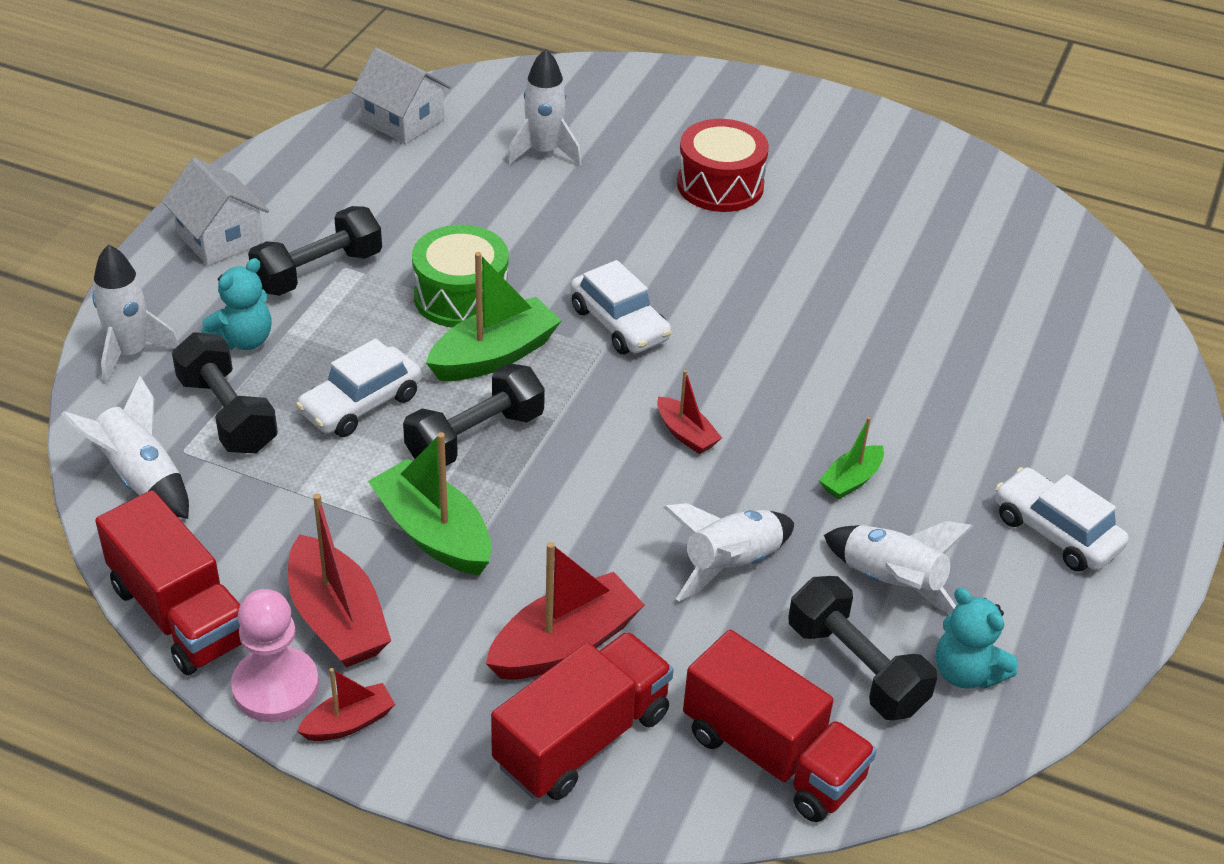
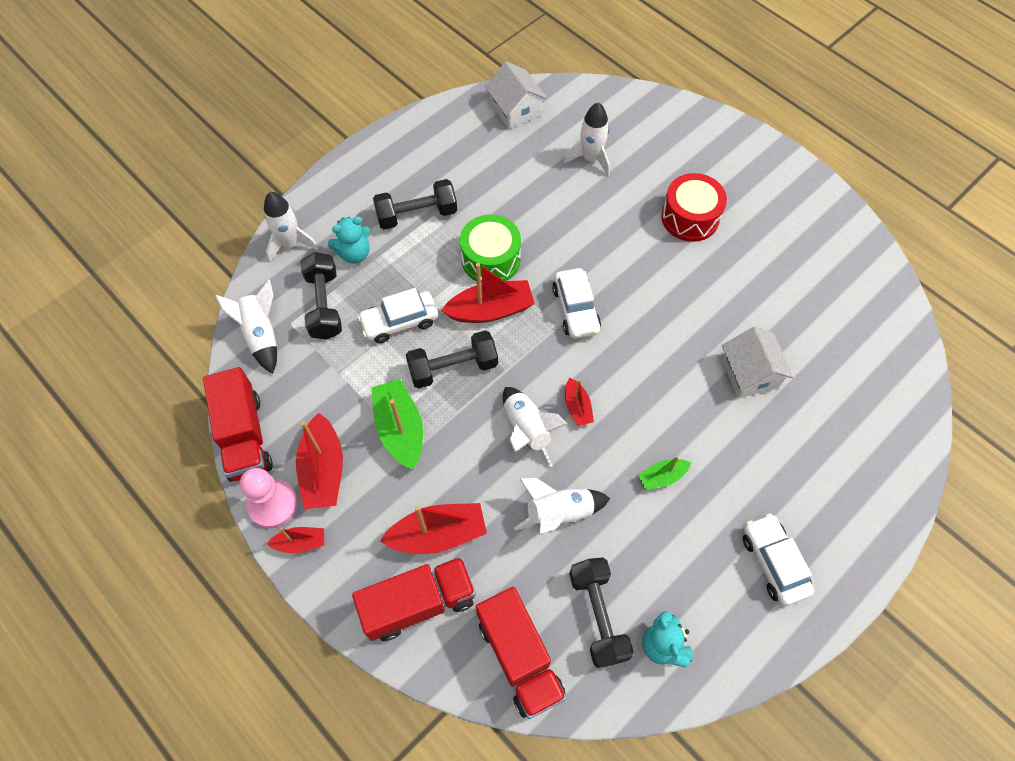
camera: 25 degrees right, 20 degrees up
white house [162,157,269,266] -> white house moved to [722,326,794,398]
green boat [426,252,562,381] -> red boat [441,263,535,323]
white rocket [824,521,974,613] -> white rocket moved to [503,387,567,467]

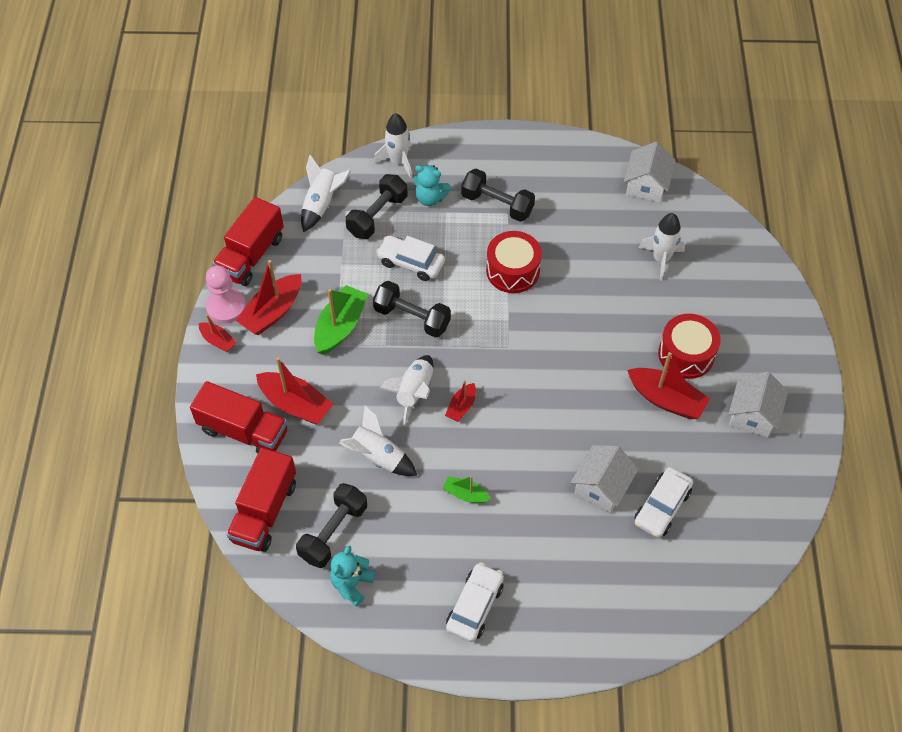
camera: 45 degrees right, 5 degrees down
red boat [441,263,535,323] -> red boat moved to [627,352,710,419]
green drum [460,214,521,283] -> red drum [486,231,542,293]
white car [552,268,601,339] -> white car moved to [635,467,693,538]
none -> white house [729,372,788,437]

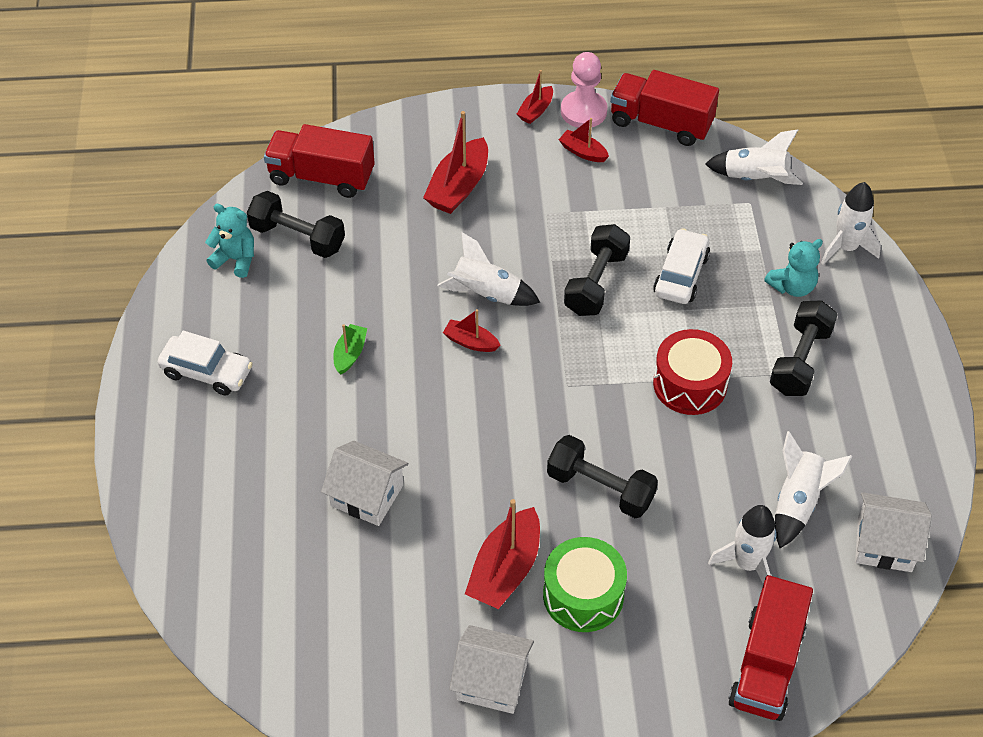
camera: 85 degrees right, 5 degrees down
red truck [190,381,288,454] -> red truck moved to [728,575,813,721]
red boat [236,260,301,335] -> red boat [559,118,609,162], size x0.55
green boat [314,285,368,355] -> none
white rocket [339,406,417,476] -> white rocket moved to [775,431,852,548]
black dumbbell [345,174,408,239] -> black dumbbell moved to [547,435,658,518]
turquoise teddy bear [414,165,451,206] -> turquoise teddy bear turned 135 degrees counterclockwise [764,239,823,297]
white car [635,467,693,538] -> none
red drum [658,314,720,379] -> green drum [543,537,627,632]

